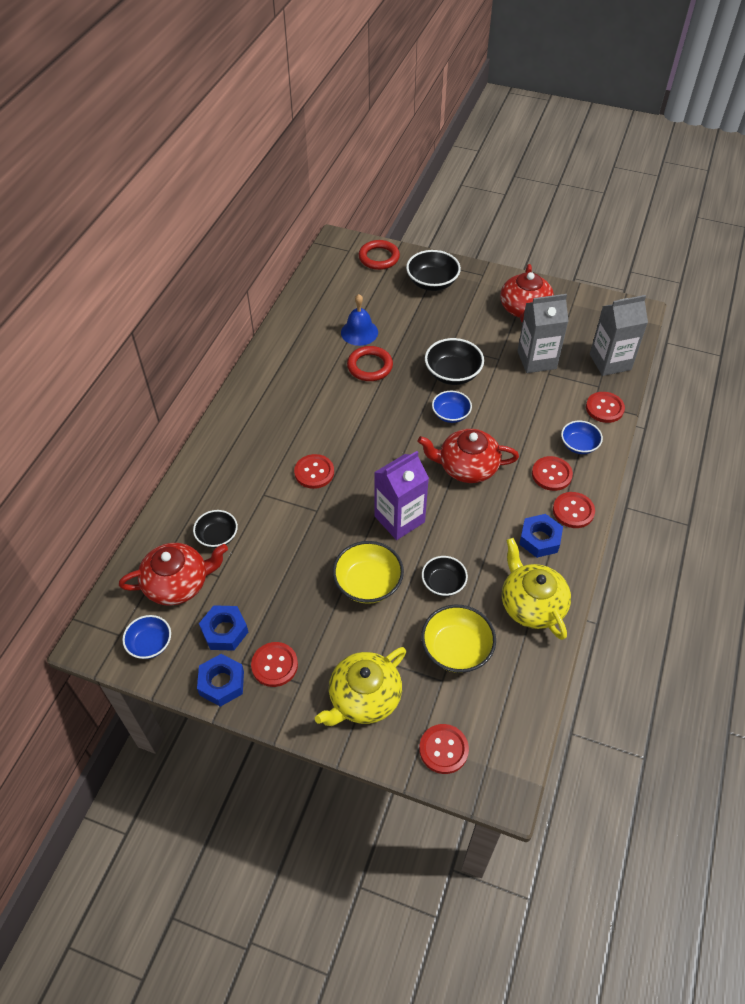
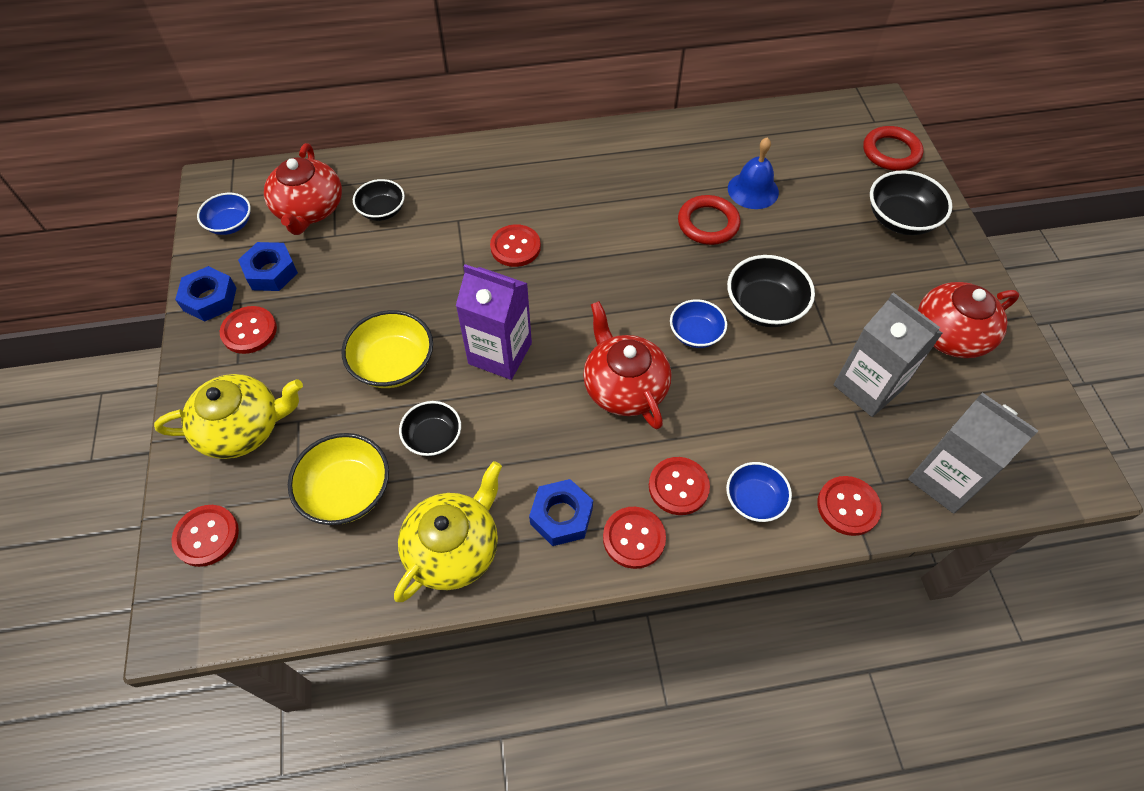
camera: 60 degrees right, 5 degrees up
red teapot [119,543,228,606] -> red teapot turned 45 degrees clockwise [264,143,342,235]
yellow teapot [315,647,406,726] -> yellow teapot turned 150 degrees clockwise [154,374,303,459]

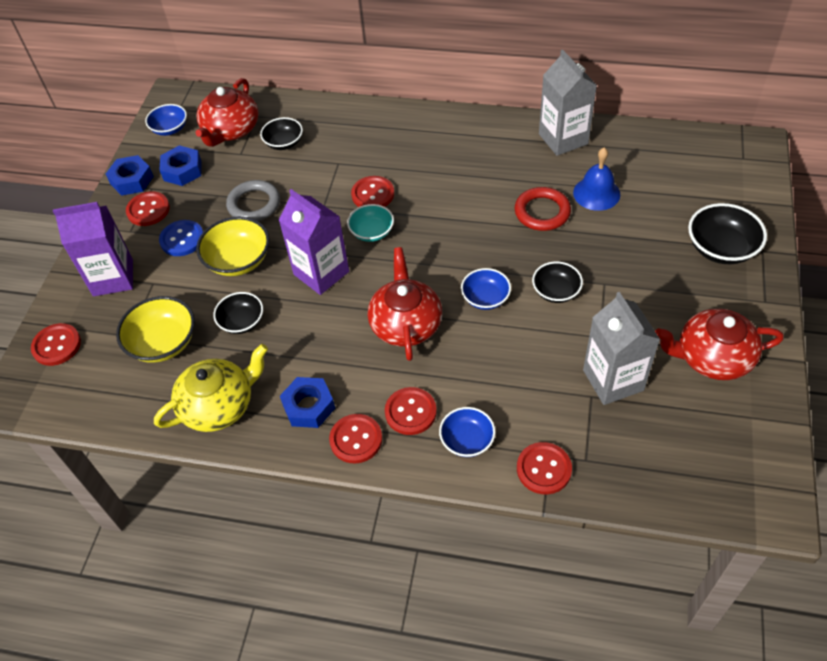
camera: 25 degrees right, 5 degrees down
yellow teapot [154,374,303,459] -> purple carton [53,202,133,296]
black bowl [727,255,815,327] -> black bowl [532,261,583,303], size x0.65
red ring [863,126,924,171] -> none
grey carton [908,392,1038,514] -> grey carton moved to [539,50,597,156]
none -> blue button [159,220,203,256]
none -> grey ring [226,180,280,221]
none -> turquoise bowl [347,204,394,242]

